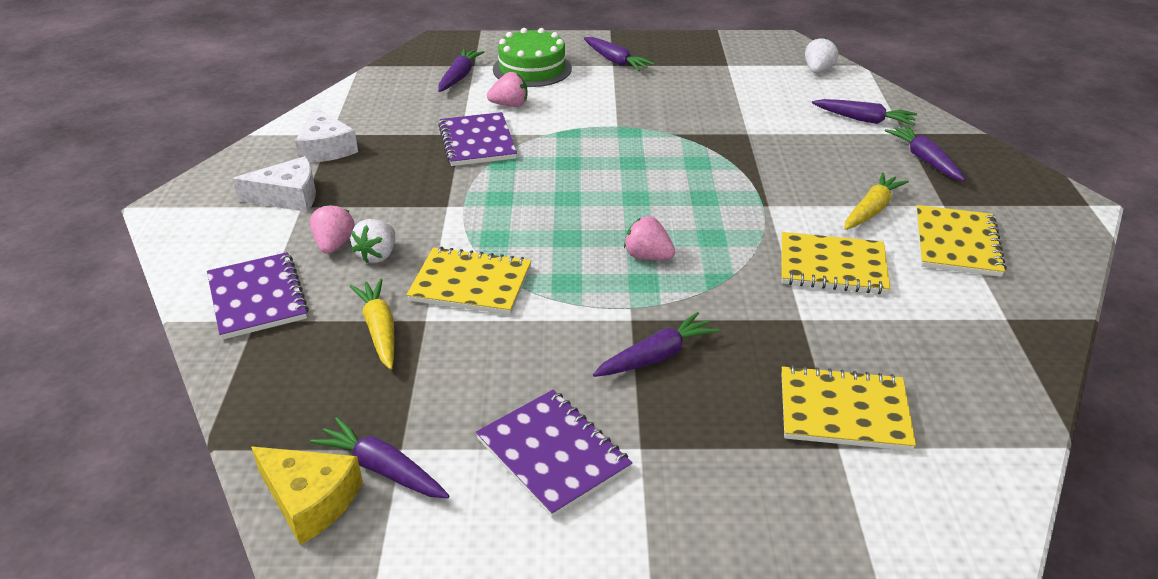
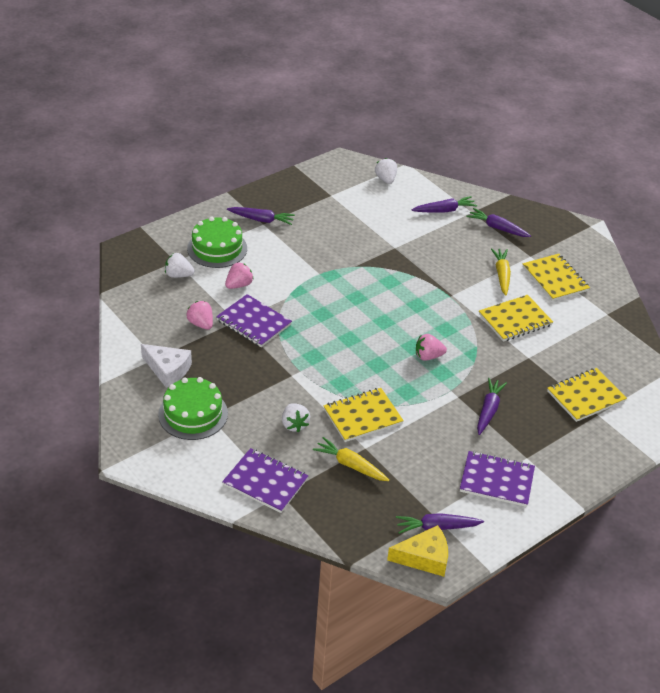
camera: 40 degrees left, 5 degrees up
white cheese [232,156,316,212] -> green cake [158,377,228,440]
pink strawberry [310,204,355,254] -> pink strawberry moved to [186,301,213,330]
purple carrot [438,49,484,92] -> white strawberry [165,253,195,278]

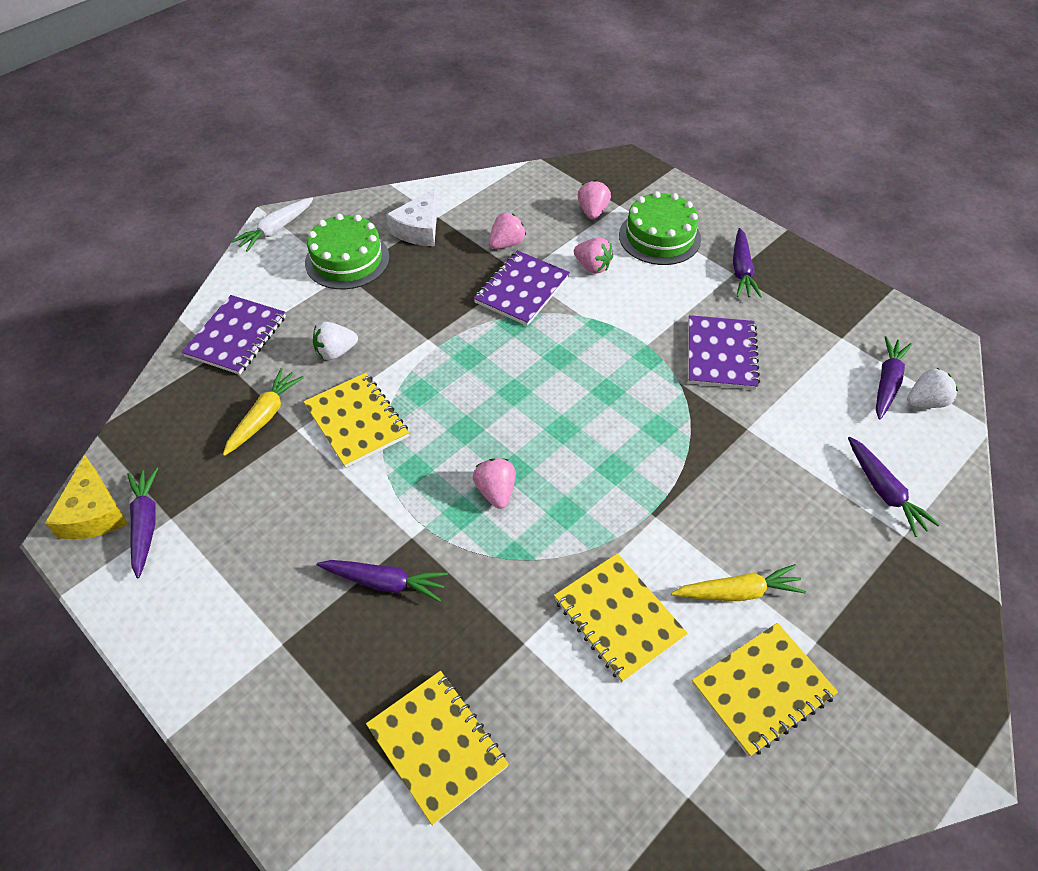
camera: 85 degrees right, 10 degrees up
white strawberry [165,253,195,278] -> pink strawberry [578,180,611,220]
purple notebook [460,451,535,507] -> purple notebook moved to [688,315,760,390]
purple carrot [467,208,531,237] -> purple carrot moved to [876,336,912,420]
none -> white carrot [232,197,313,252]

